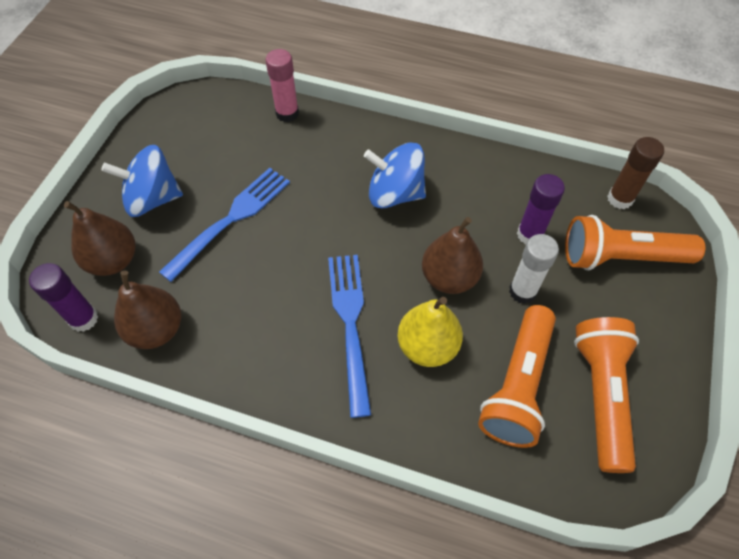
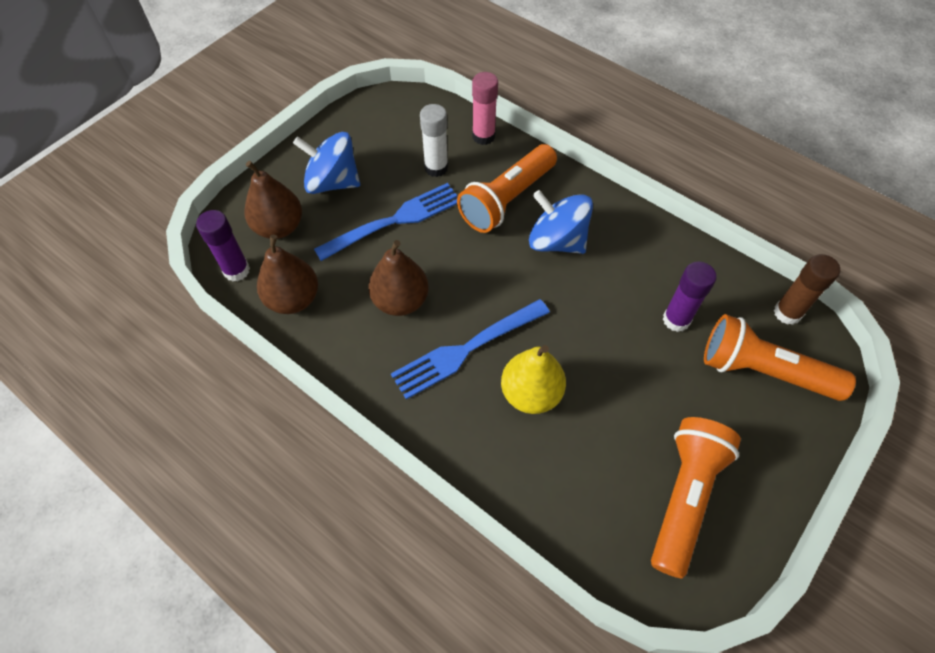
camera: 20 degrees right, 0 degrees up
blue fork [328,255,371,418] -> blue fork turned 135 degrees counterclockwise [391,299,550,399]
brown pear [422,217,483,294] -> brown pear moved to [369,240,429,316]
orange flashlight [478,305,556,448] -> orange flashlight moved to [457,144,557,233]
white glue stick [509,234,559,304] -> white glue stick moved to [420,104,448,177]

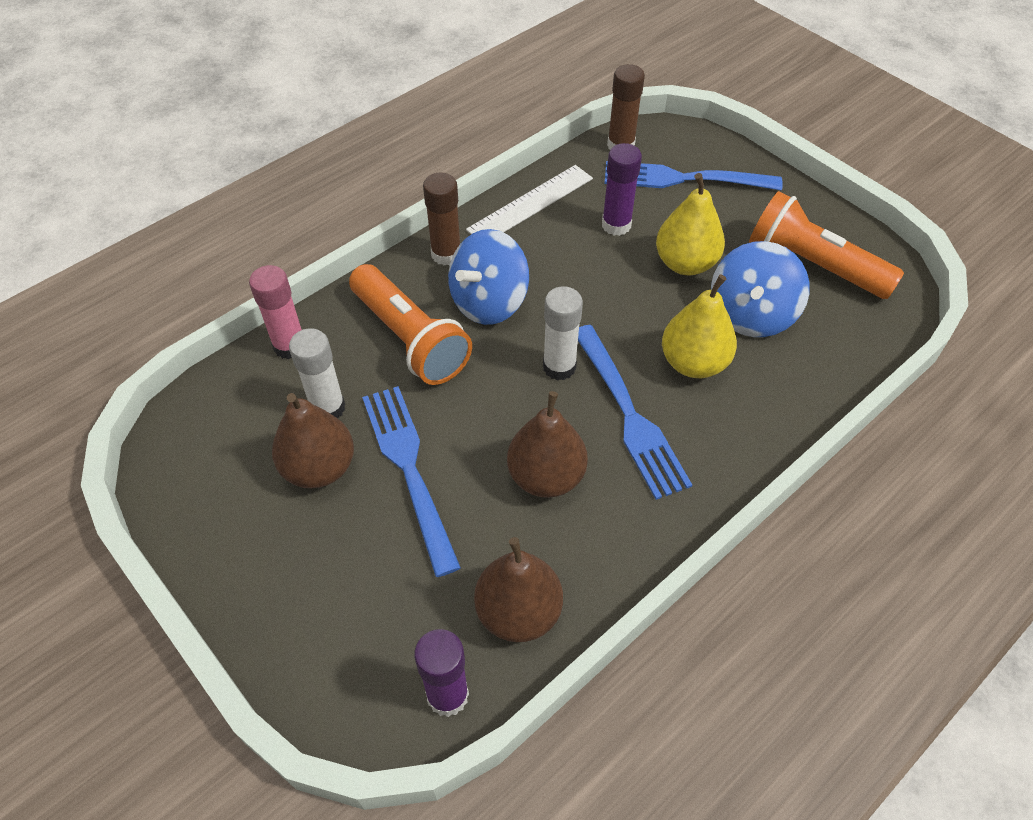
camera: 80 degrees left, 5 degrees down
brown pear [244,161,302,239] -> brown pear moved to [272,393,354,488]
blue spinning top [293,132,360,194] -> blue spinning top moved to [711,241,810,337]
orange flashlight [704,314,856,401] -> blue fork [604,161,783,190]
none -> brown glue stick [423,172,461,265]
none -> white ruler [466,165,593,234]
none -> white glue stick [543,286,583,381]
none -> yellow pear [656,173,725,275]

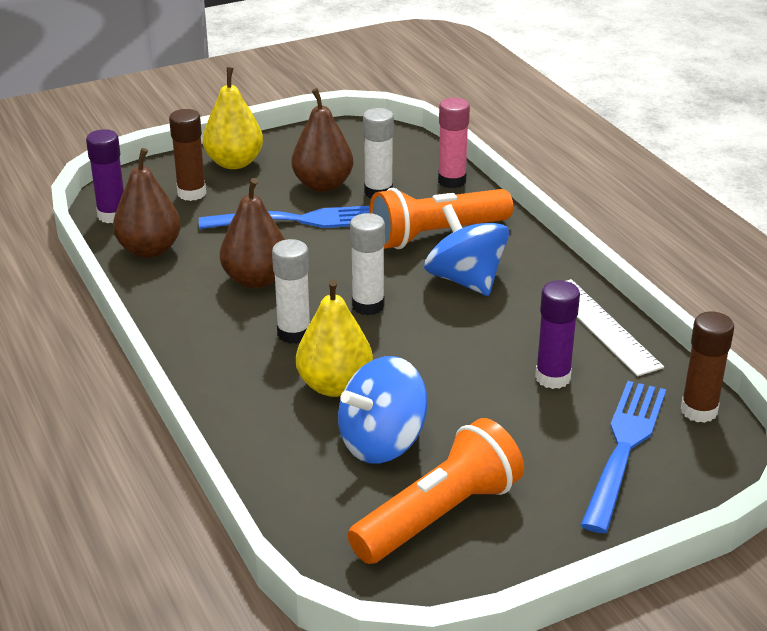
camera: 105 degrees right, 20 degrees down
brown glue stick [423,172,461,265] -> brown glue stick moved to [169,109,206,201]
blue fork [578,325,692,500] -> white glue stick [272,239,310,344]
yellow pear [656,173,725,275] -> yellow pear moved to [203,67,263,169]
blue spinning top [711,241,810,337] -> blue spinning top turned 75 degrees counterclockwise [338,356,428,464]

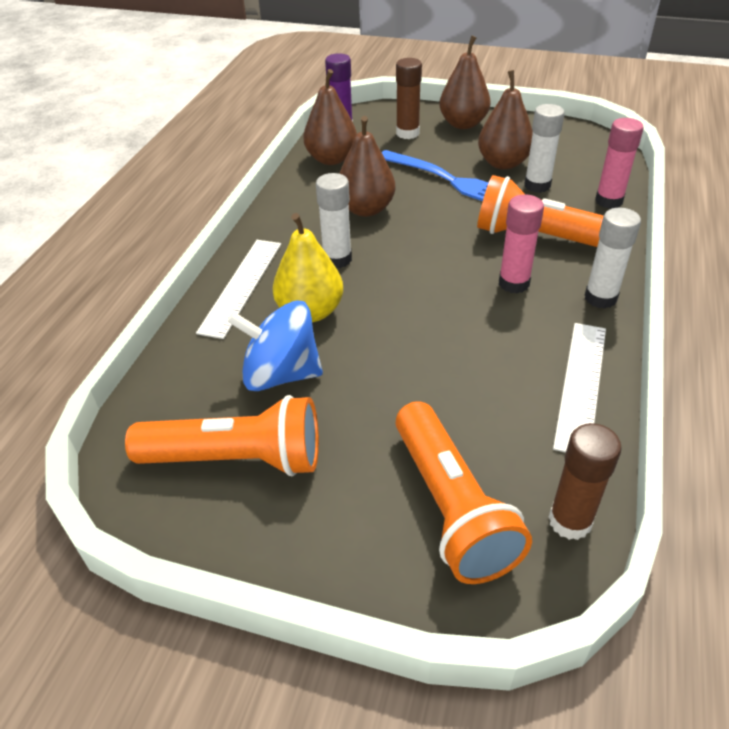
camera: 45 degrees right, 10 degrees up
yellow pear [203,67,263,169] -> brown pear [439,35,491,129]
white glue stick [350,213,385,315] -> white glue stick moved to [585,208,641,309]
blue spinning top [424,204,509,296] -> pink glue stick [499,194,544,293]
purple glue stick [535,280,580,389] -> none
blue fork [581,381,666,533] -> orange flashlight [396,401,532,584]
none -> white ruler [196,240,281,339]

